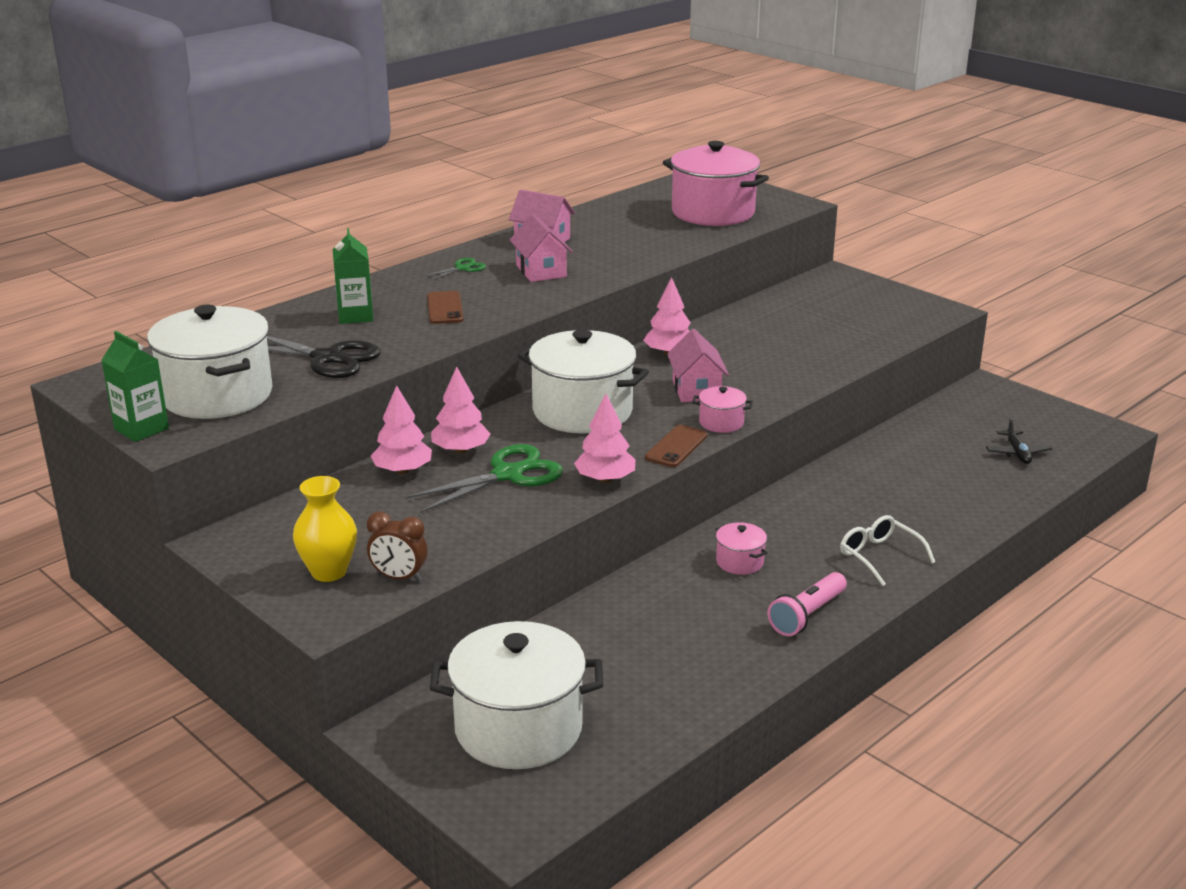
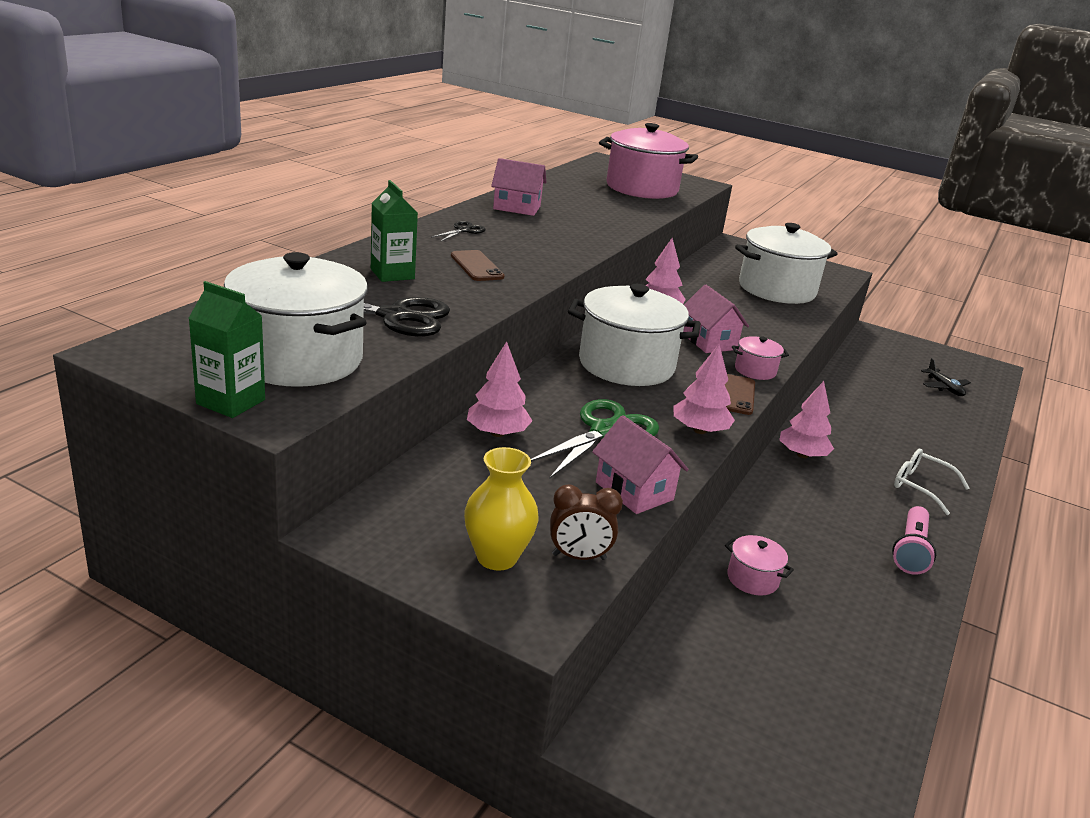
camera: 20 degrees left, 0 degrees up
green scissors [421,258,486,281] -> black scissors [431,221,486,242]
white pot [430,621,603,769] -> white pot moved to [735,223,837,304]
pink tree [431,367,490,454] -> pink tree moved to [779,381,834,458]
pink house [510,214,573,282] -> pink house moved to [592,415,689,514]
pink pot [716,522,767,575] -> pink pot moved to [725,535,794,596]

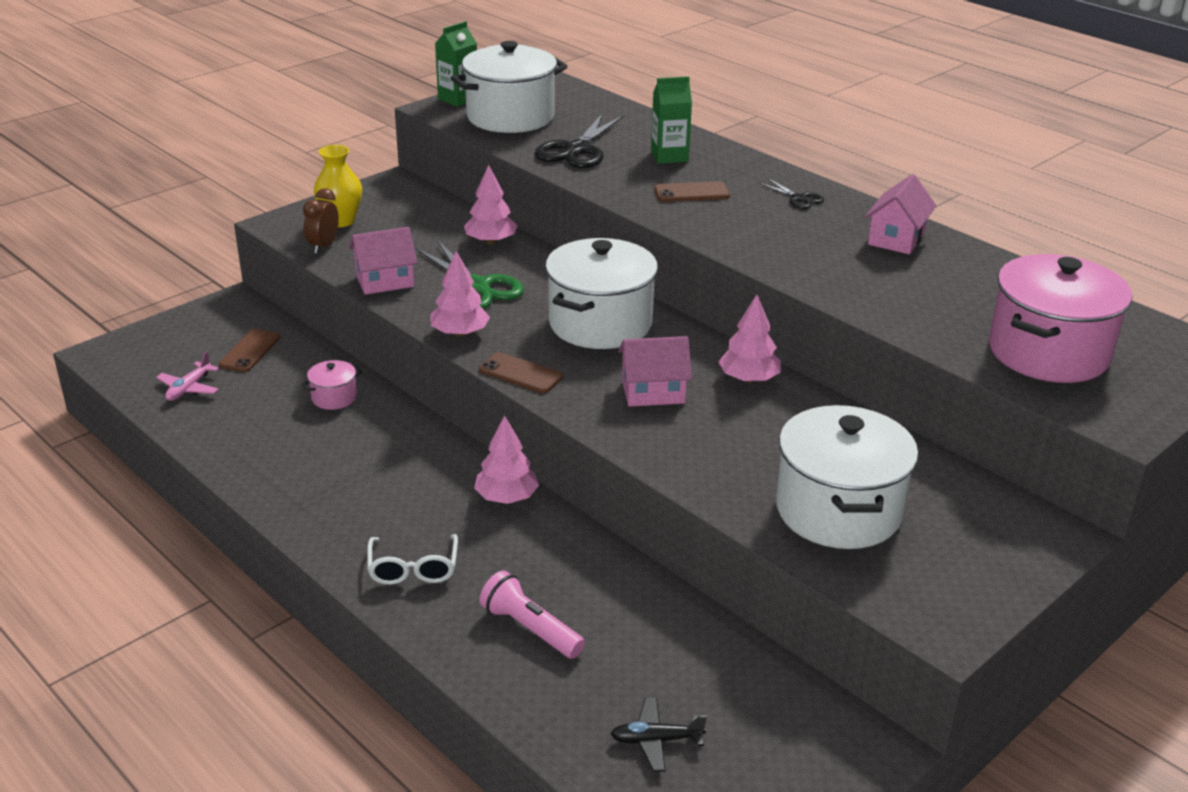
camera: 110 degrees right, 5 degrees up
pink pot [732,336,789,380] -> none
pink flashlight [892,506,936,575] -> pink flashlight moved to [479,570,585,659]
white glasses [894,449,970,515] -> white glasses turned 120 degrees clockwise [367,534,458,585]
none -> pink plane [156,351,219,401]
none -> brown phone [219,329,280,372]

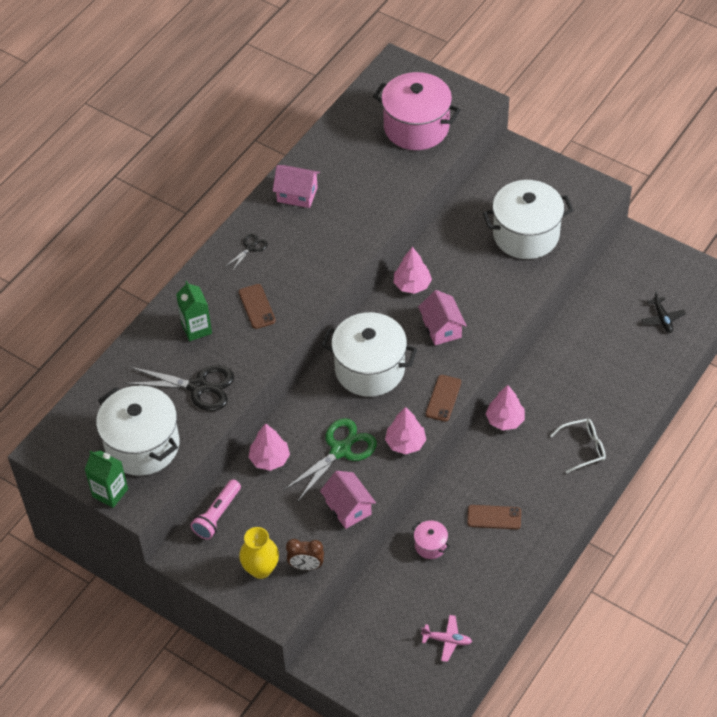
camera: 100 degrees left, 20 degrees up
brown phone [219,329,280,372] -> brown phone moved to [467,505,521,529]
pink flashlight [479,570,585,659] -> pink flashlight moved to [190,479,241,539]

